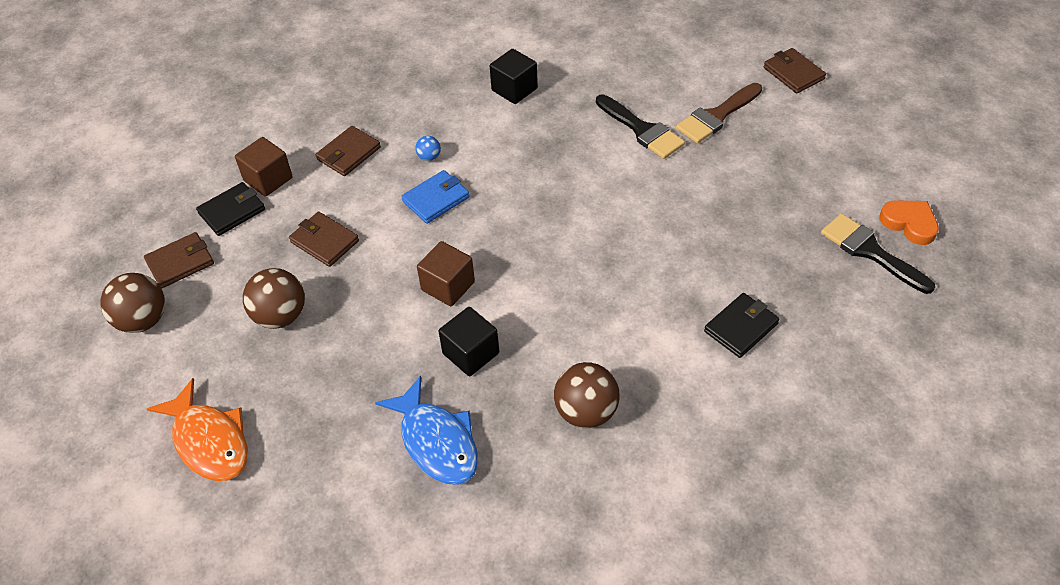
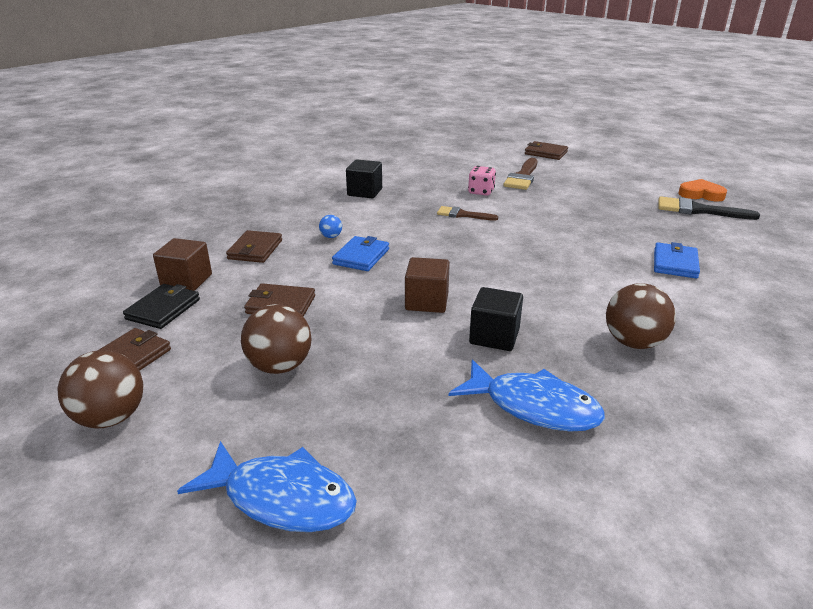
camera: 30 degrees left, 20 degrees down
orange fish [147,378,248,481] -> blue fish [177,441,357,532]
black brush [596,94,685,159] -> pink dice [468,166,496,196]
black wallet [704,293,779,358] -> blue wallet [654,242,700,278]
none -> brown brush [437,206,498,221]

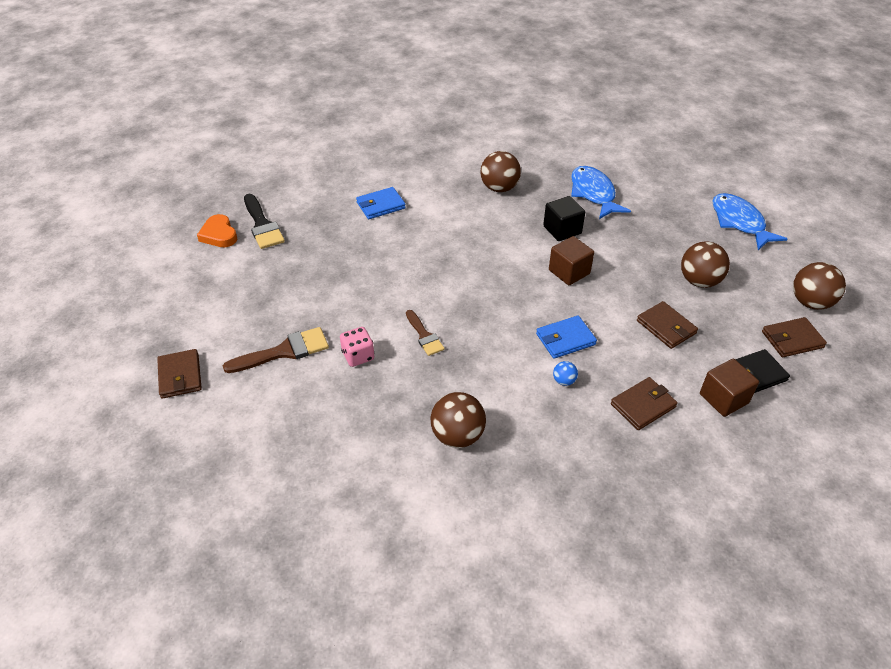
camera: 135 degrees left, 15 degrees up
black cube [346,159,382,198] -> brown ball [430,392,486,448]

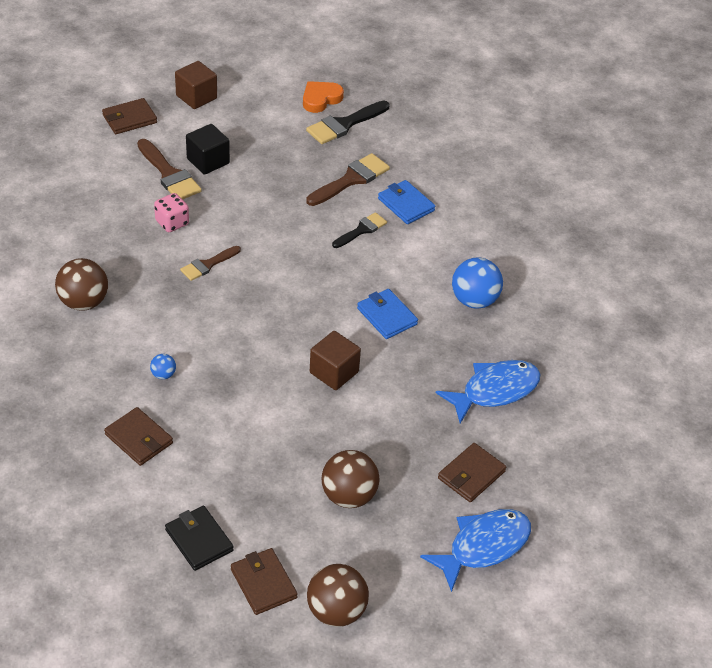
camera: 75 degrees right, 0 degrees up
brown ball [480,151,521,192] -> blue ball [452,257,503,309]
blue wallet [536,316,597,359] -> blue wallet moved to [357,289,418,339]
black cube [543,196,585,241] -> black cube moved to [186,124,230,175]
brown wallet [637,301,698,349] -> brown wallet moved to [438,443,506,502]
brown cube [700,359,759,417] -> brown cube moved to [175,61,217,109]
none -> brown brush [306,153,390,206]
none -> black brush [332,212,387,248]

